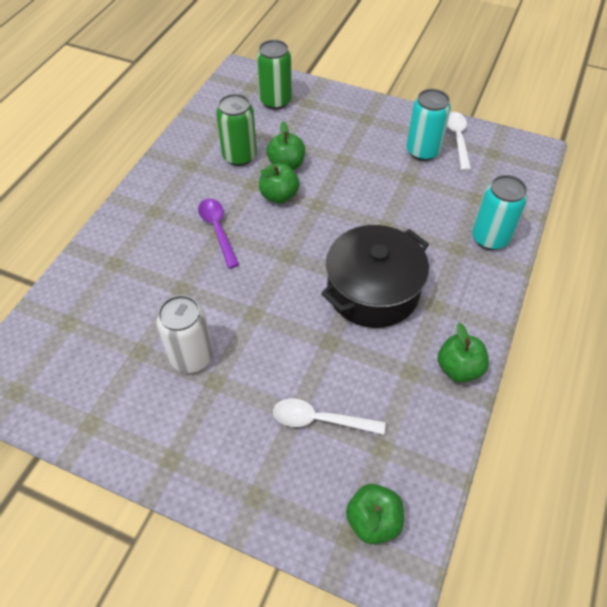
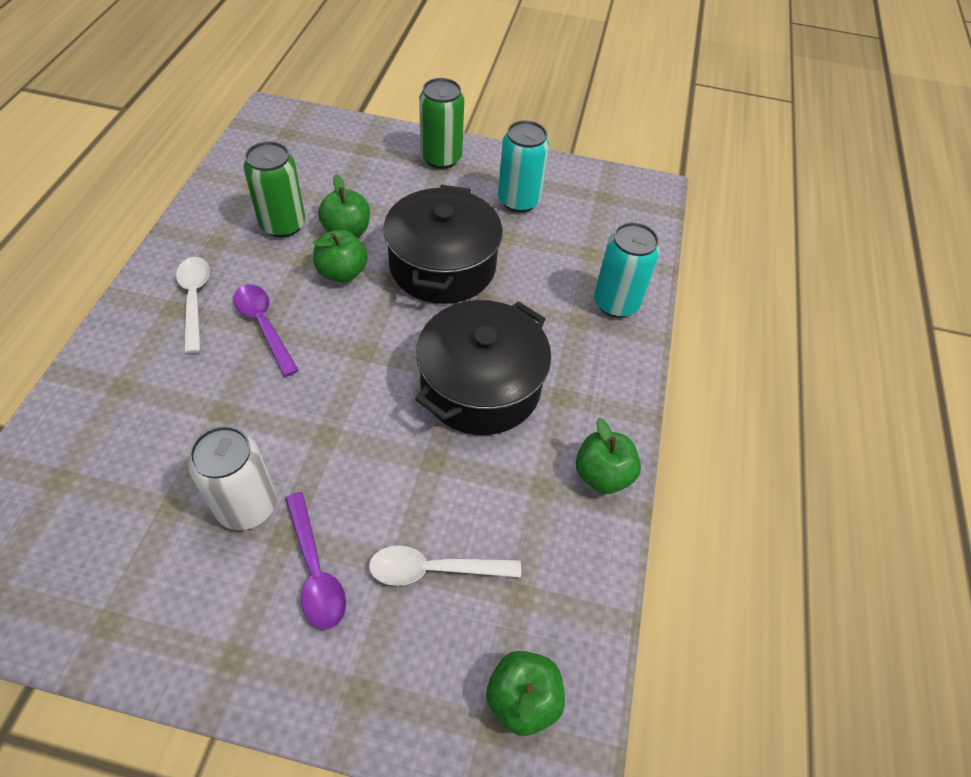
camera: 15 degrees left, 0 degrees up
green can [257,40,292,109] -> green can moved to [419,78,464,169]
white spoon [447,112,471,171] -> white spoon moved to [176,257,210,353]
none -> purple spoon [285,492,346,630]
none -> black pot [383,185,503,304]

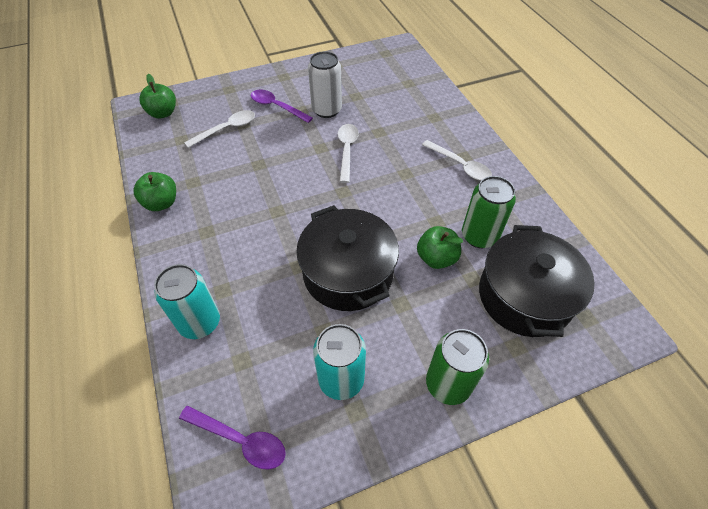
camera: 150 degrees right, 0 degrees up
purple spoon [233,284,299,377] -> purple spoon moved to [179,406,286,470]
green apple [313,229,368,283] -> none
black pot [415,300,551,435] -> black pot moved to [479,225,595,337]
none -> white spoon [338,124,359,183]

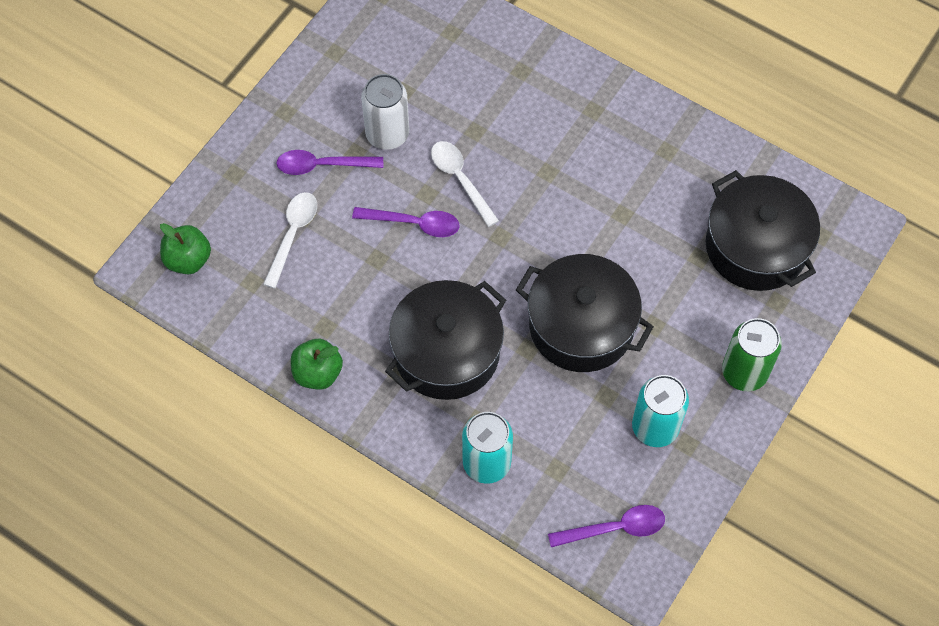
camera: 35 degrees left, 10 degrees up
green apple [417,226,463,269] -> none
white spoon [422,140,492,181] -> none
green can [462,176,516,248] -> none
none -> purple spoon [352,207,459,237]
none -> black pot [385,280,506,400]

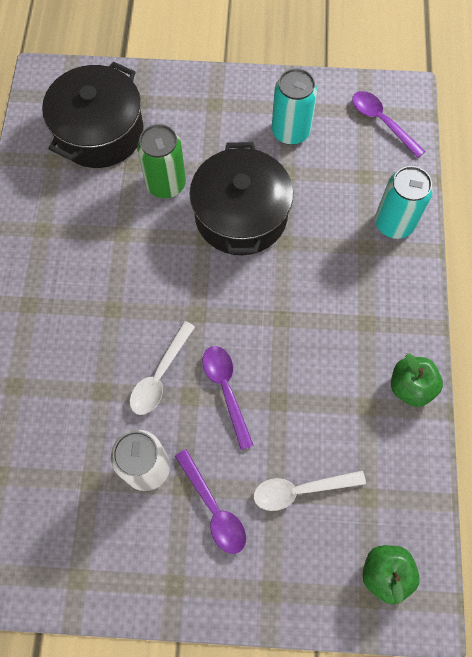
camera: 120 degrees left, 5 degrees up
black pot [385,280,506,400] -> none
green can [722,318,782,391] -> green can moved to [137,124,186,198]

